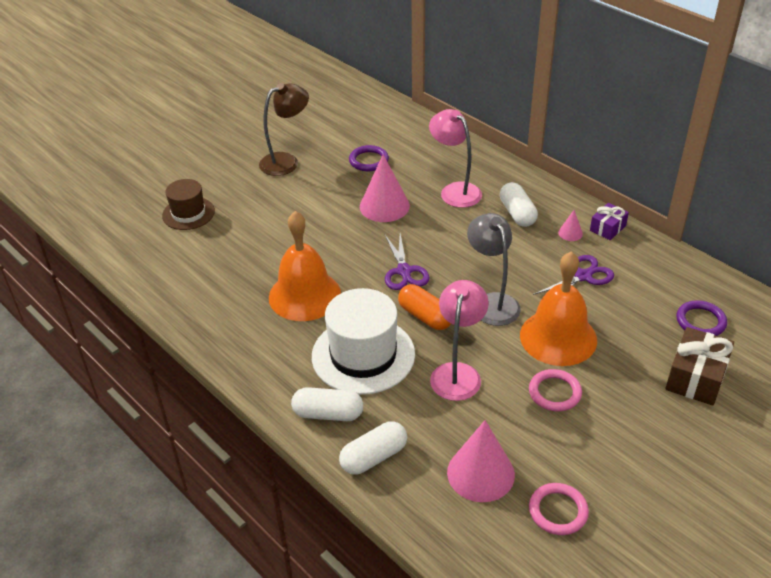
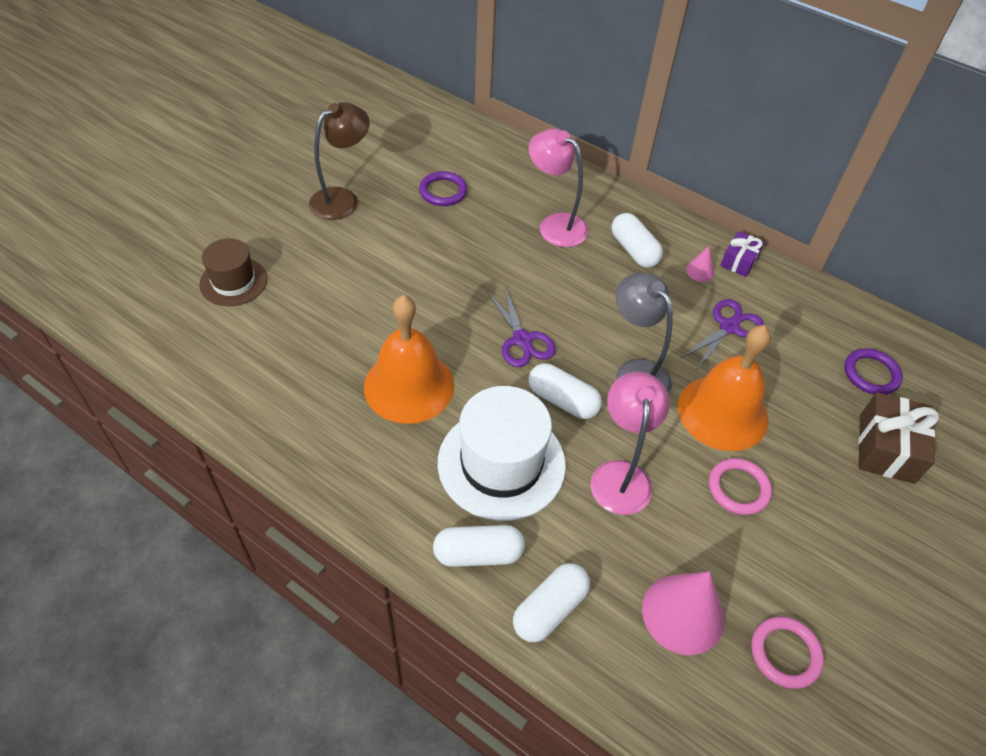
camera: 15 degrees left, 10 degrees up
pink cone [360,154,410,222] -> none
orange capsule [398,284,451,330] -> white capsule [528,363,602,419]

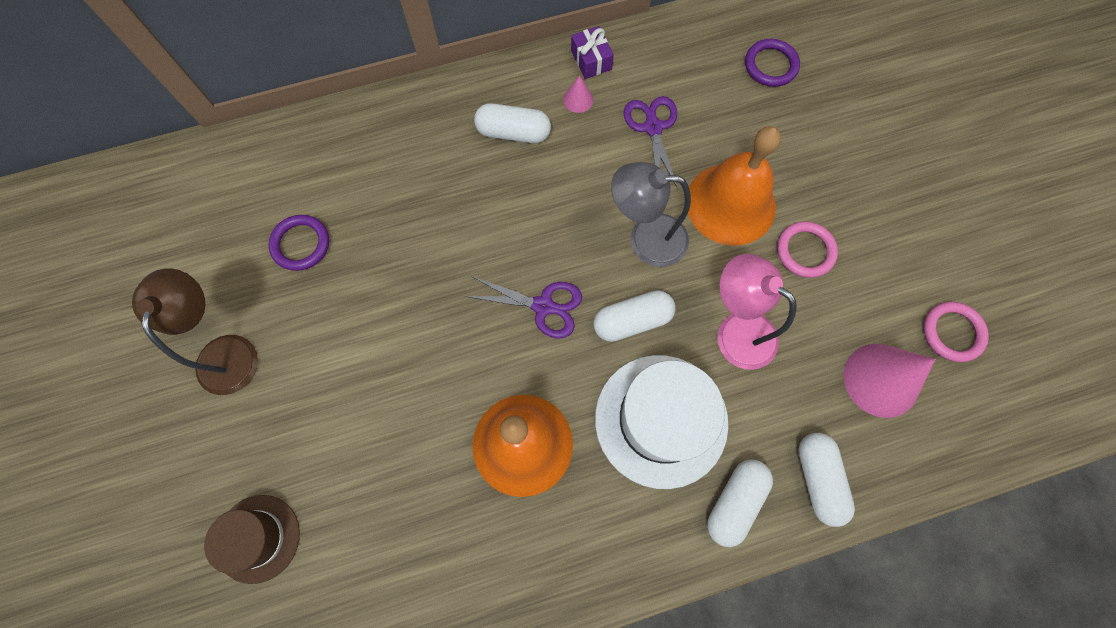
camera: 50 degrees left, 20 degrees up
pink lamp [529,129,588,247] -> none
brown gift [858,392,939,484] -> none

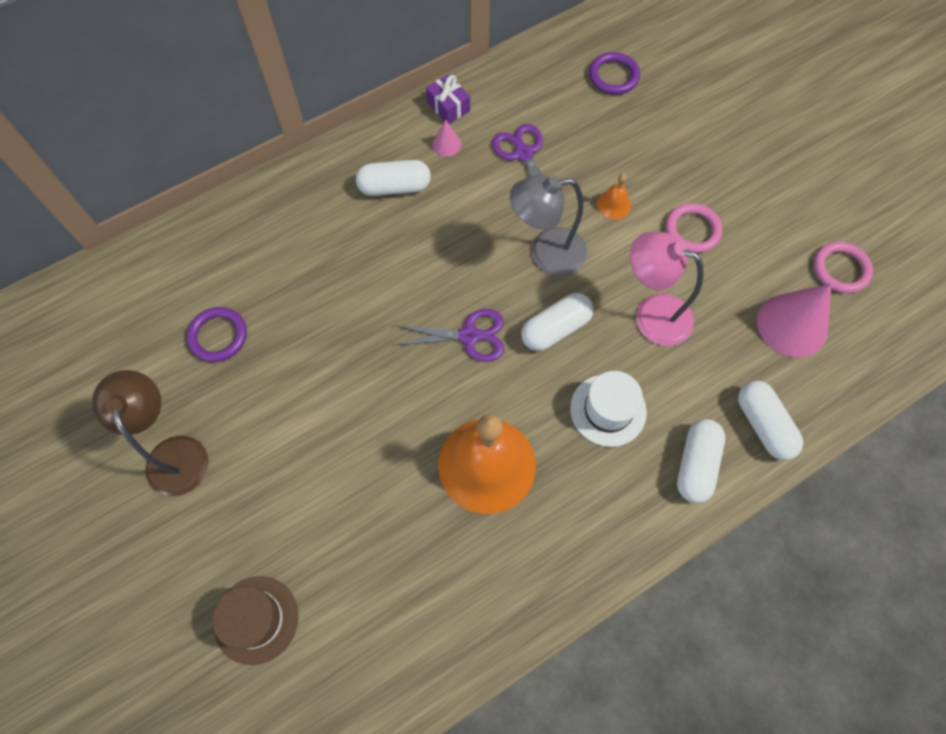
camera: 15 degrees left, 5 degrees down
white hat [595,355,729,489] -> white hat [570,371,647,447], size x0.60
orange bell [688,126,781,246] -> orange bell [597,174,631,219], size x0.40

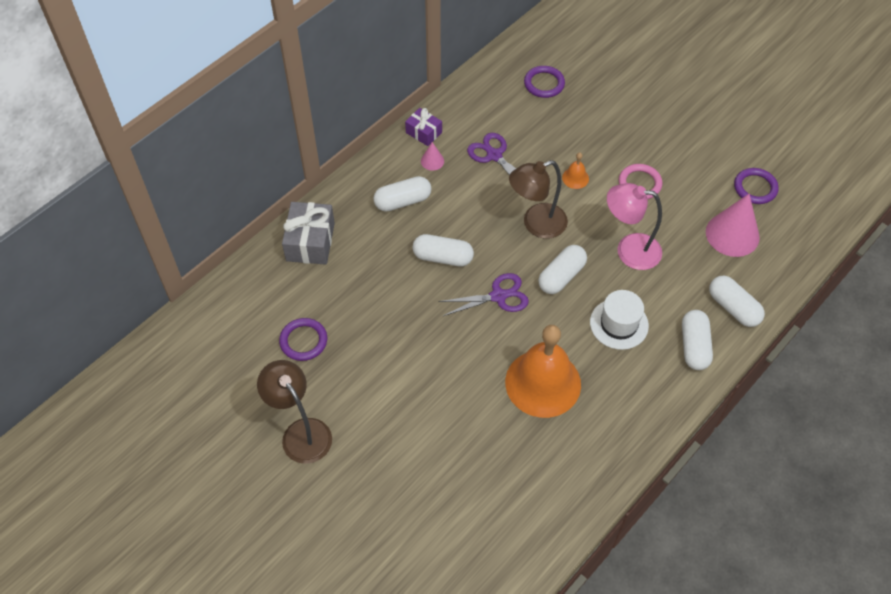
camera: 15 degrees left, 10 degrees down
brown hat [213,576,298,665] -> none
grey lamp [510,175,587,276] -> brown lamp [509,160,568,239]
pink ring [814,242,873,293] -> purple ring [734,168,779,204]
none -> grey gift [282,202,335,265]
none -> white capsule [412,234,474,266]

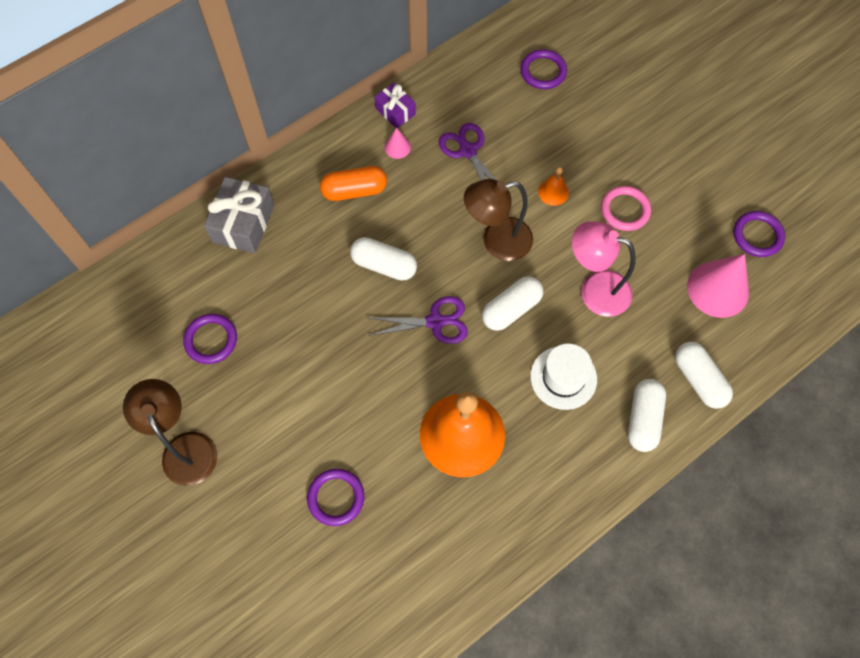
camera: 10 degrees right, 10 degrees up
white capsule [373,176,432,212] -> orange capsule [320,166,387,201]
none -> purple ring [307,469,364,526]

